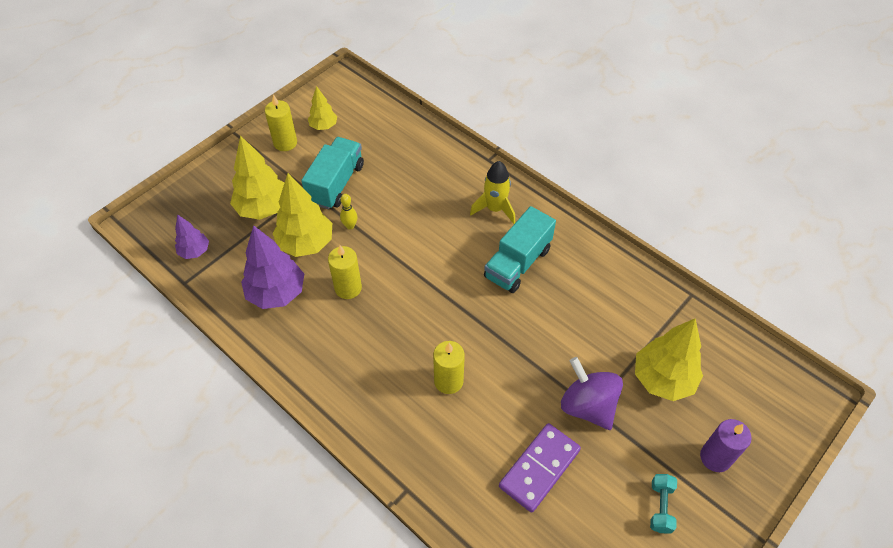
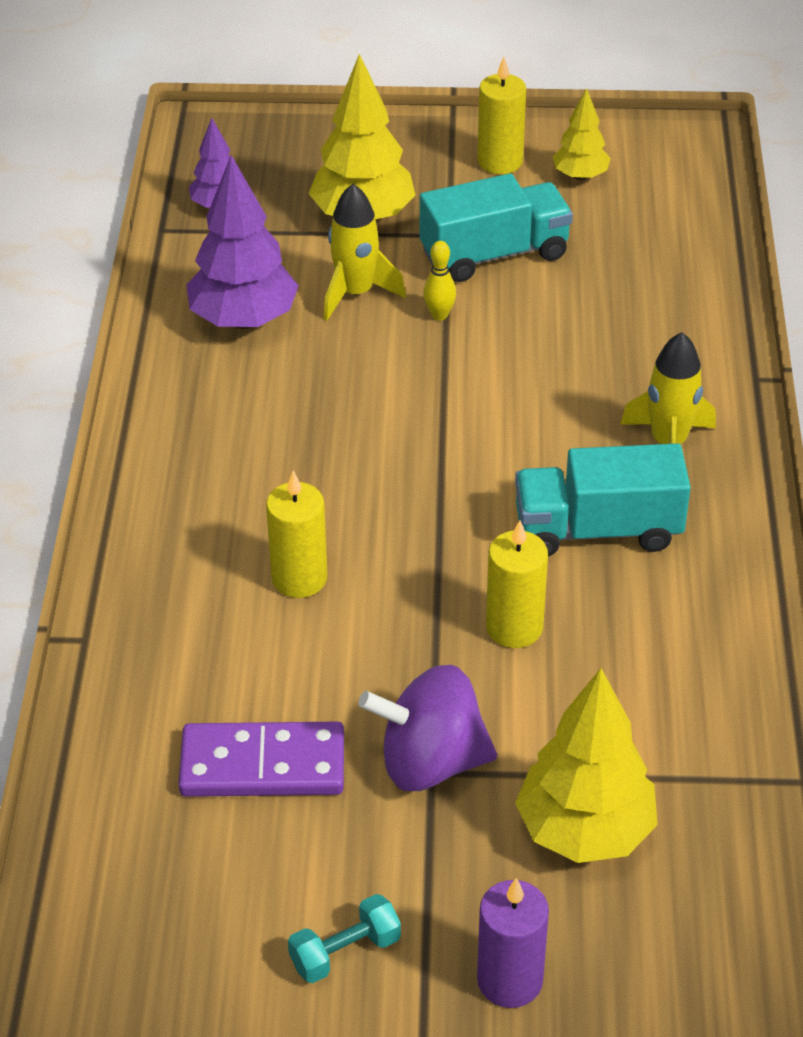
camera: 50 degrees right, 10 degrees down
yellow tree [273,173,332,257] -> yellow rocket [324,184,406,321]
yellow candle [328,245,362,299] -> yellow candle moved to [486,520,548,648]
purple spinning top [561,357,623,430] -> purple spinning top turned 105 degrees counterclockwise [358,665,497,791]

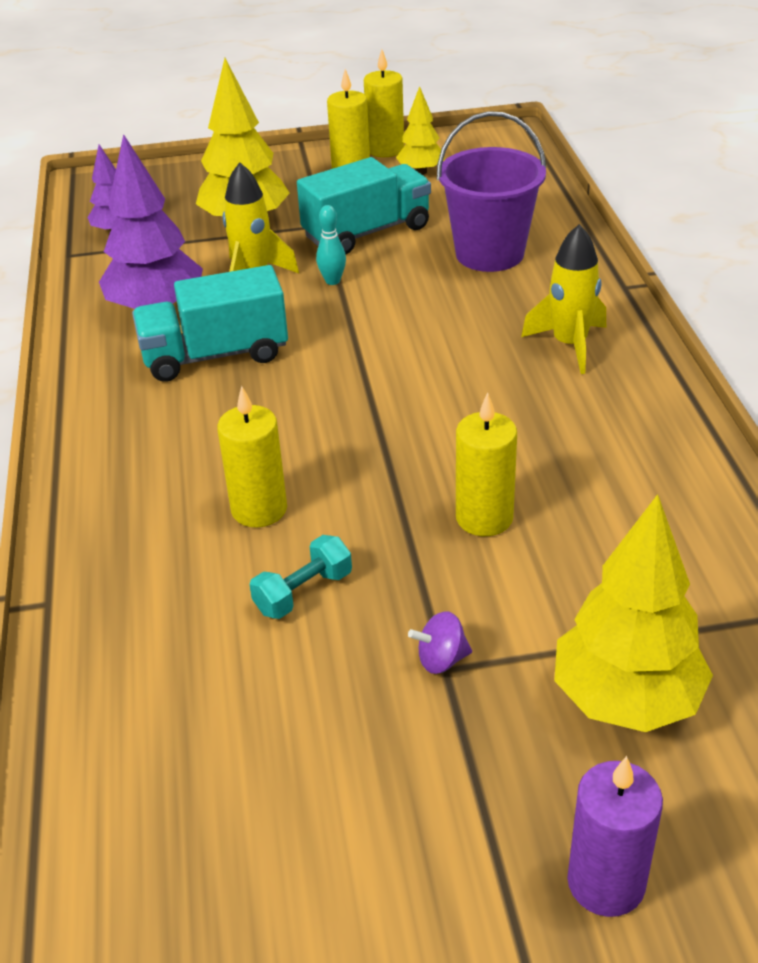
camera: 10 degrees left, 5 degrees down
purple domino [178,721,344,797] -> none
turquoise dumbbell [288,894,401,983] -> turquoise dumbbell moved to [249,535,352,619]
purple spinning top [358,665,497,791] -> purple spinning top [408,611,472,674], size x0.44
yellow bowling pin [423,241,456,321] -> turquoise bowling pin [316,205,346,285]
turquoise truck [515,443,691,557] -> turquoise truck moved to [132,265,288,382]
none -> yellow candle [364,49,404,157]
none -> purple bucket [437,111,546,272]

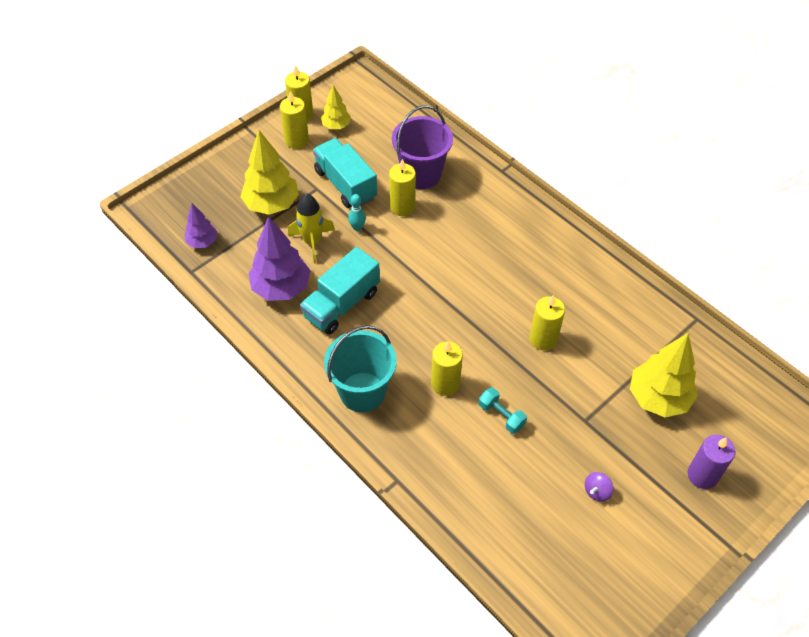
camera: 35 degrees left, 15 degrees up
turquoise dumbbell [249,535,352,619] -> turquoise dumbbell turned 60 degrees counterclockwise [479,387,527,434]
turquoise truck [297,157,431,254] -> turquoise truck turned 60 degrees counterclockwise [313,138,377,208]
purple spinning top [408,611,472,674] -> purple spinning top moved to [585,472,613,502]
yellow rocket [521,224,606,374] -> none
none -> turquoise bucket [324,325,397,412]
none -> yellow candle [389,159,416,216]

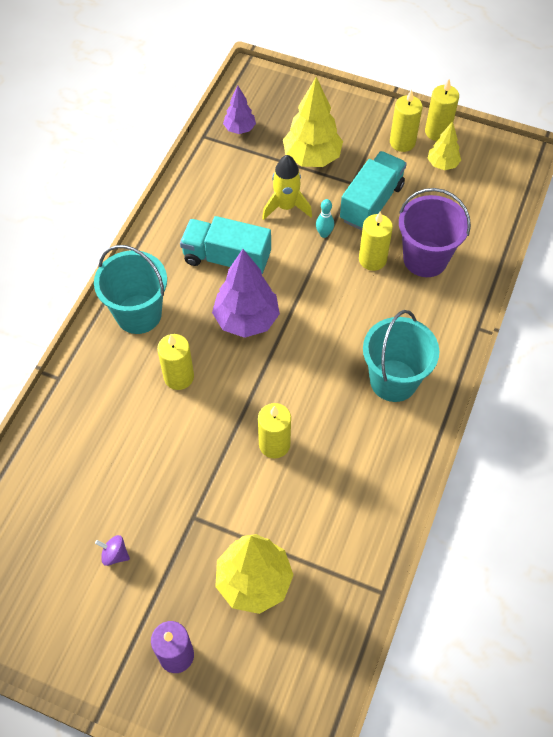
camera: 65 degrees right, 5 degrees up
purple tree [248,216,310,301] -> purple tree moved to [212,249,280,338]
turquoise dumbbell [479,387,527,434] -> none
none -> turquoise bucket [363,310,440,402]

